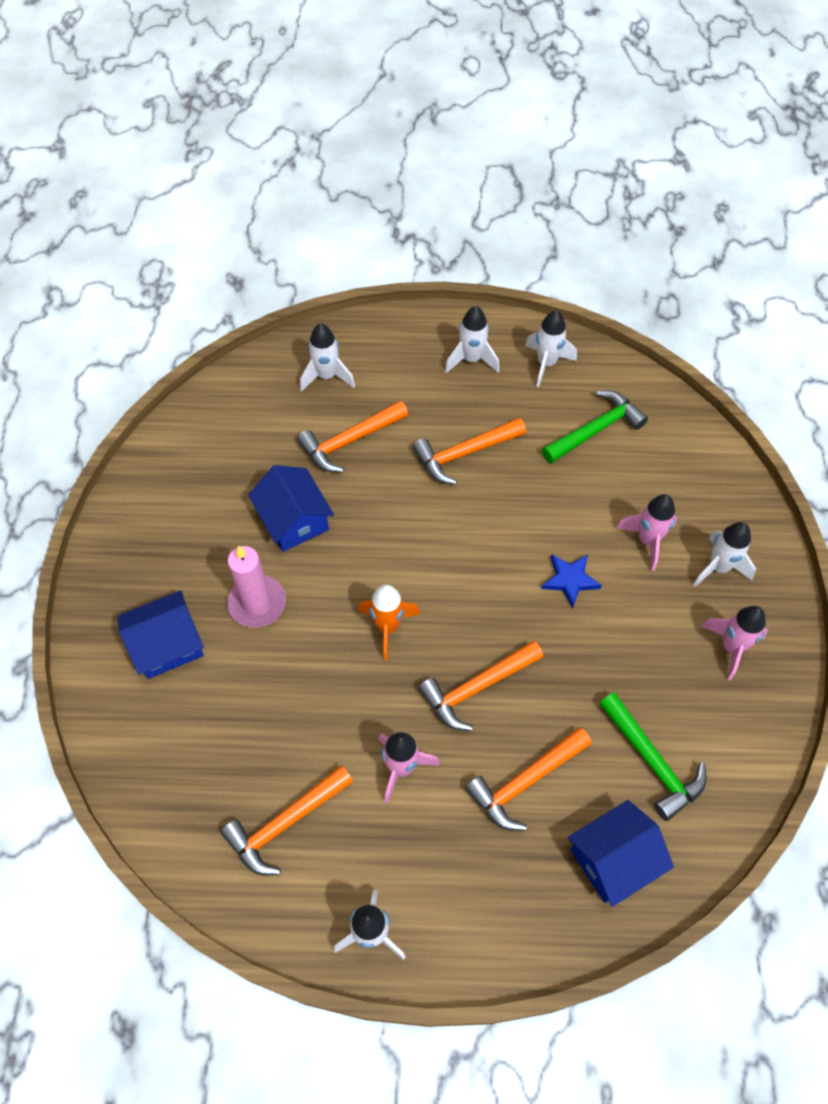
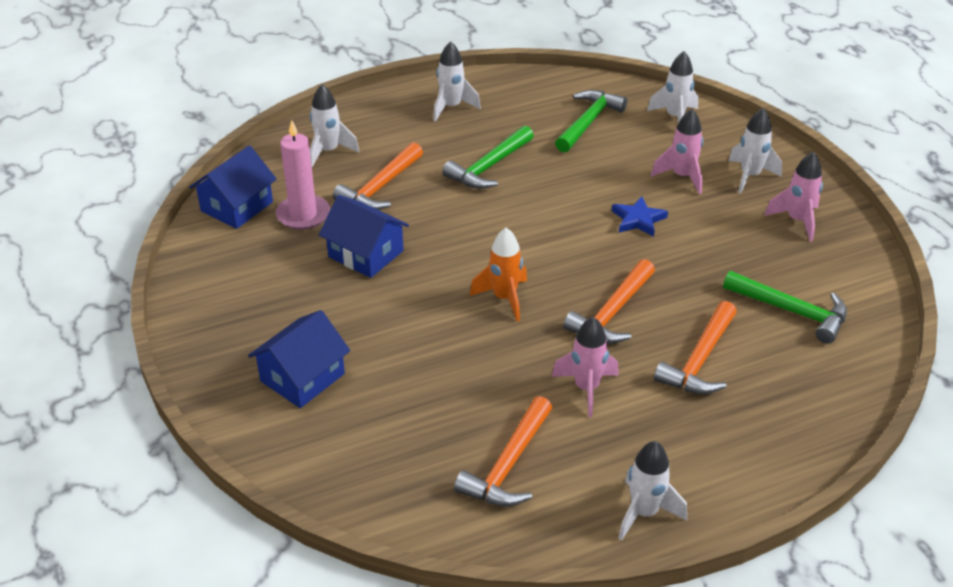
camera: 25 degrees left, 20 degrees down
pink candle [227,546,286,628] -> pink candle moved to [275,120,330,230]
orange hammer [412,418,526,485] -> green hammer [442,125,534,189]
white rocket [525,310,577,387] -> white rocket moved to [647,51,698,123]
blue house [568,800,674,907] -> blue house moved to [189,145,277,229]

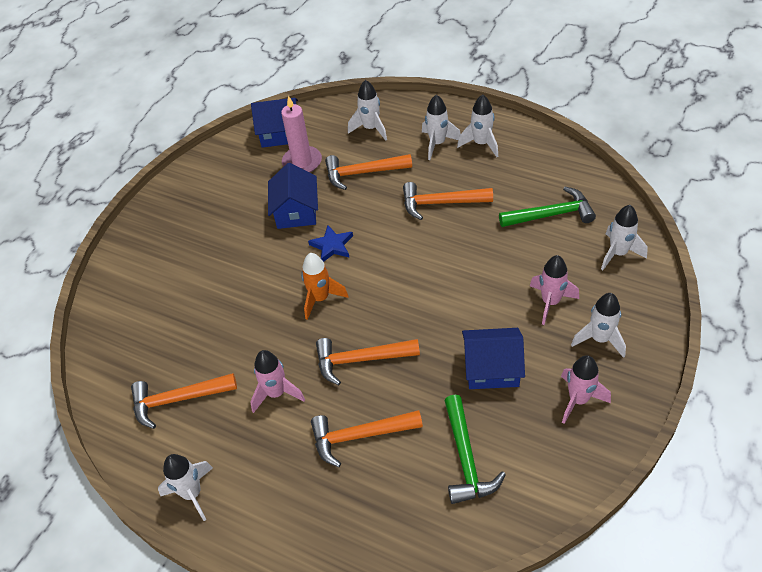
camera: 55 degrees right, 10 degrees up
blue house [248,310,350,408] -> blue house moved to [462,328,525,389]
green hammer [442,125,534,189] -> orange hammer [403,182,493,220]
blue star [612,196,668,237] -> blue star moved to [308,225,353,262]
none -> white rocket [422,95,460,160]

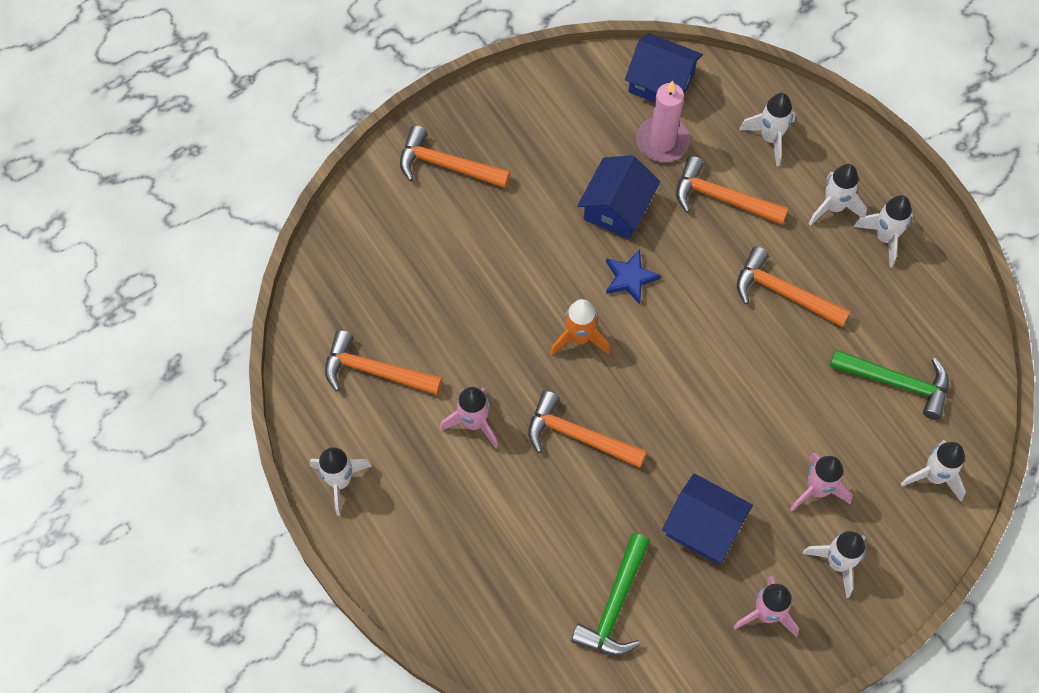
camera: 25 degrees right, 15 degrees up
orange hammer [311,410,423,467] -> orange hammer moved to [400,125,511,188]

